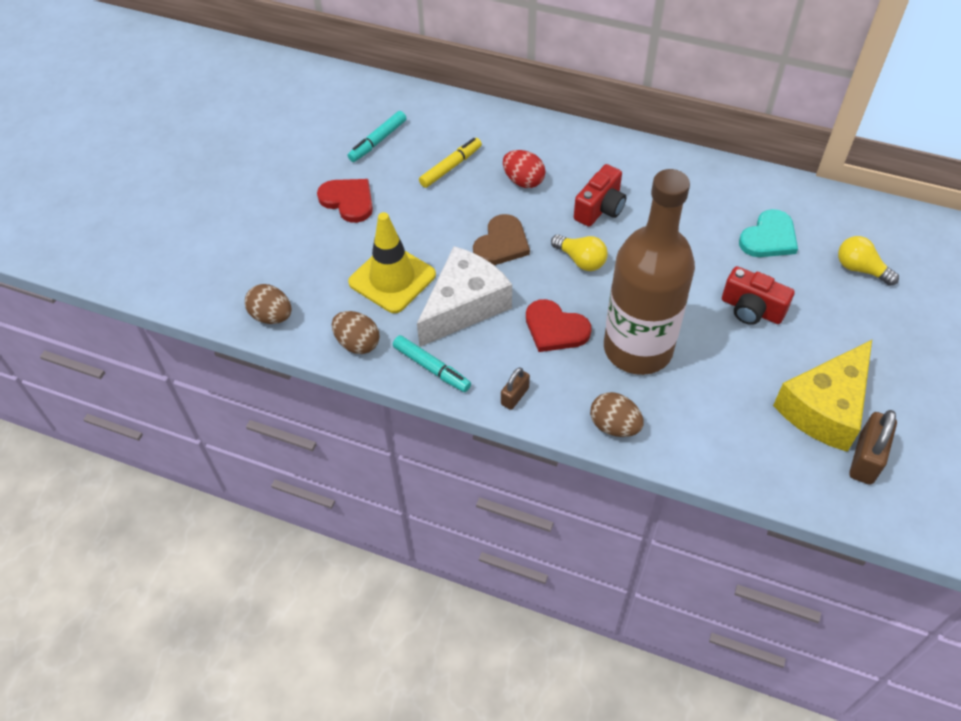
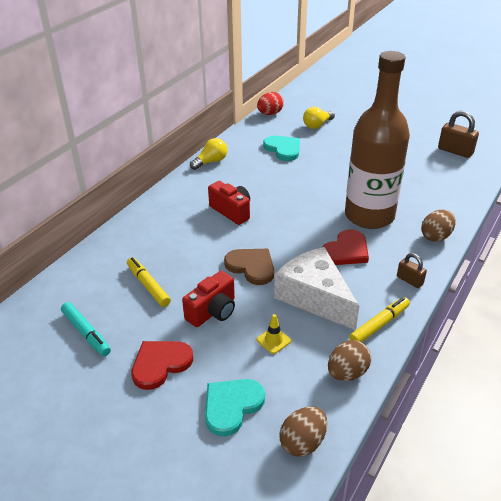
camera: 80 degrees left, 15 degrees down
yellow traffic cone [348,212,436,313] -> yellow traffic cone [257,314,291,354], size x0.42
turquoise marker [393,335,471,392] -> yellow marker [349,297,410,342]
red egg [503,150,545,188] -> red egg moved to [257,92,284,115]
yellow light bulb [551,234,608,271] -> yellow light bulb moved to [190,138,227,170]
red camera [722,266,795,325] -> red camera moved to [182,271,235,327]
yellow cheese [773,340,872,452] -> none
none -> turquoise heart [205,379,265,437]

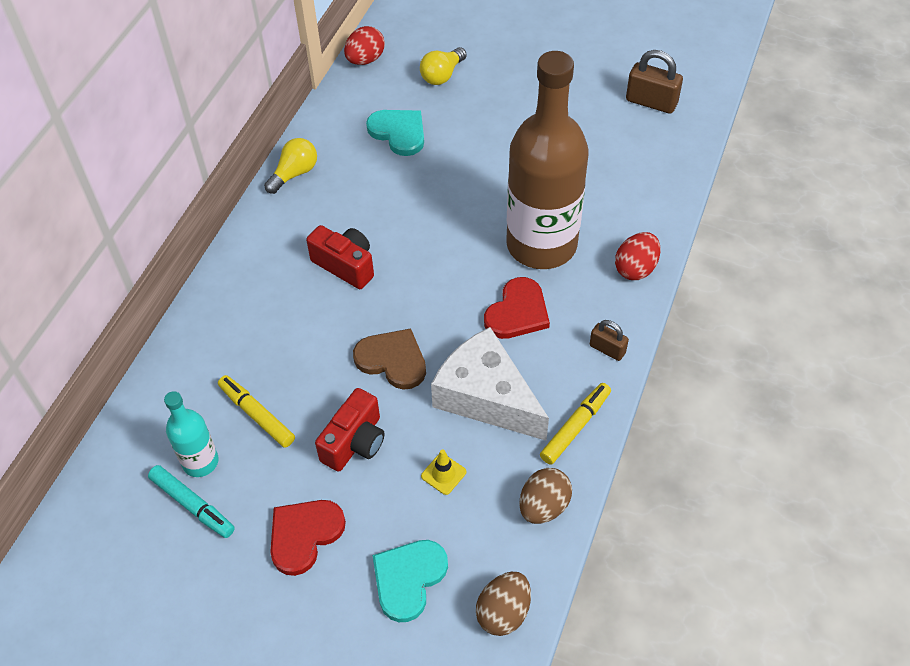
camera: 10 degrees left, 15 degrees up
brown egg [421,210,456,242] -> red egg [615,232,660,280]
none -> turquoise bottle [164,391,218,477]

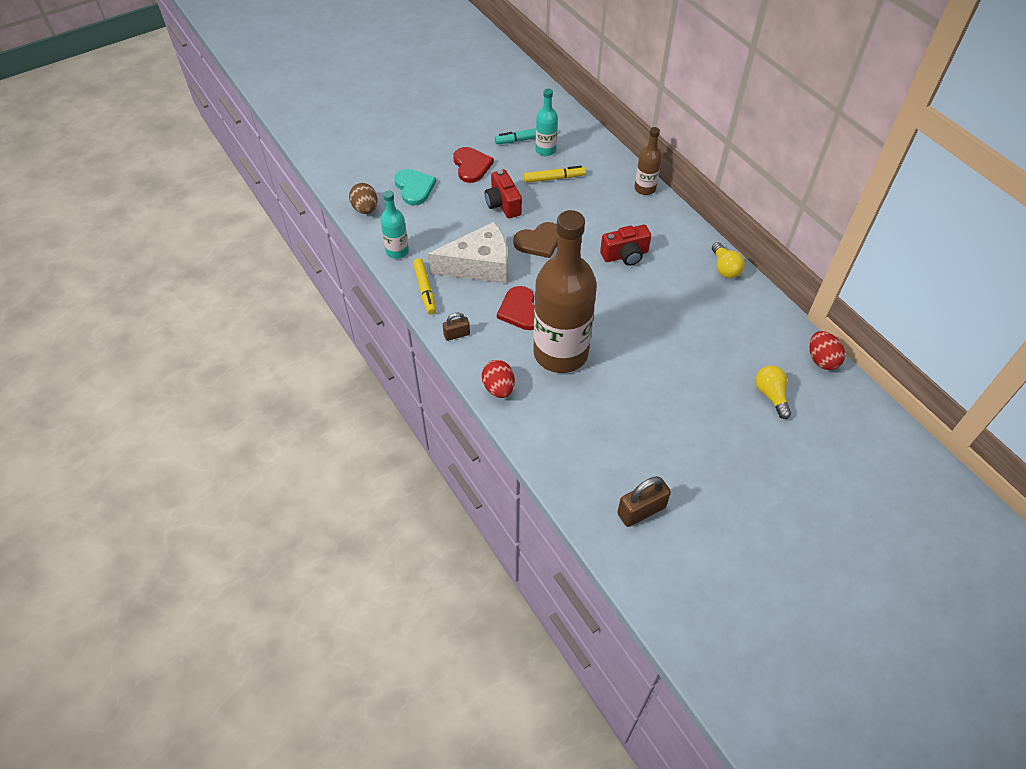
camera: 125 degrees right, 0 degrees up
turquoise heart [366,110,424,156] -> none
yellow traffic cone [421,449,466,495] -> none
brown egg [519,468,572,524] -> turquoise bottle [380,190,409,259]
none -> brown bottle [635,127,662,195]

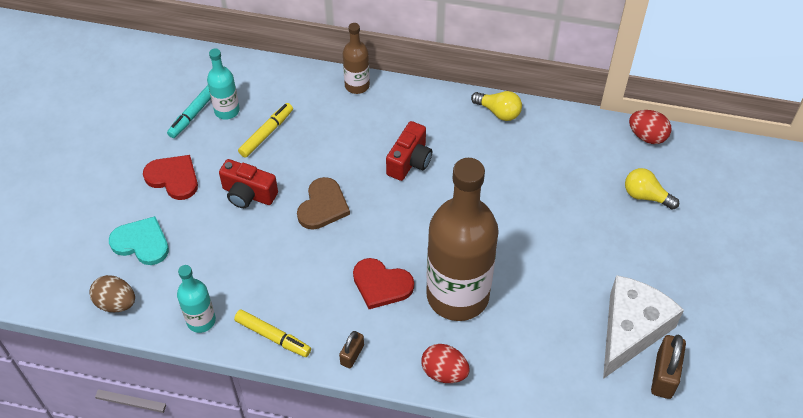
camera: 45 degrees left, 0 degrees up
white cheese [428,222,508,284] -> white cheese moved to [603,275,684,379]

